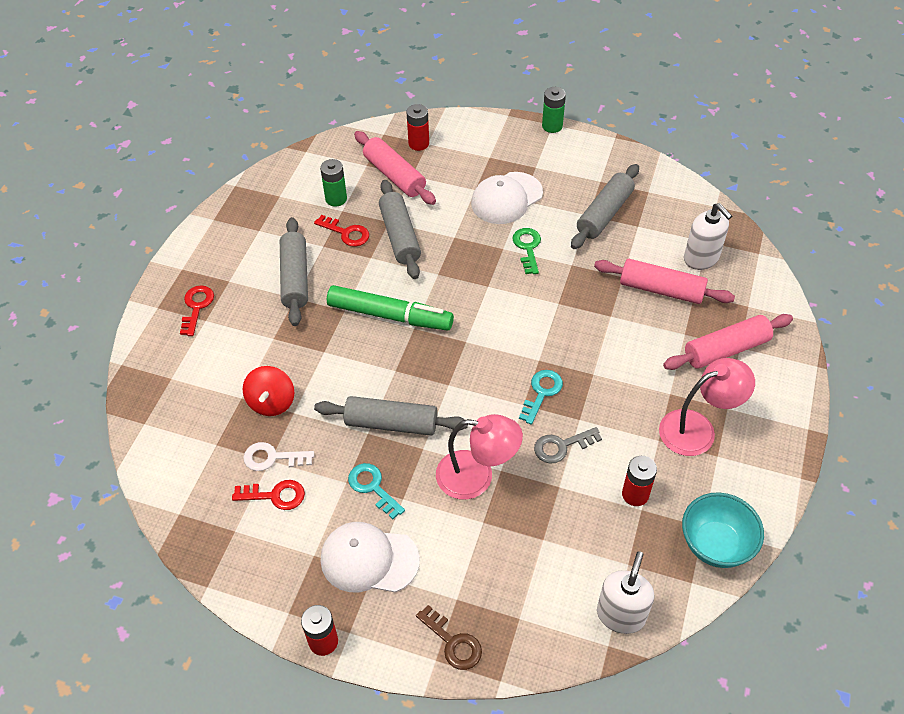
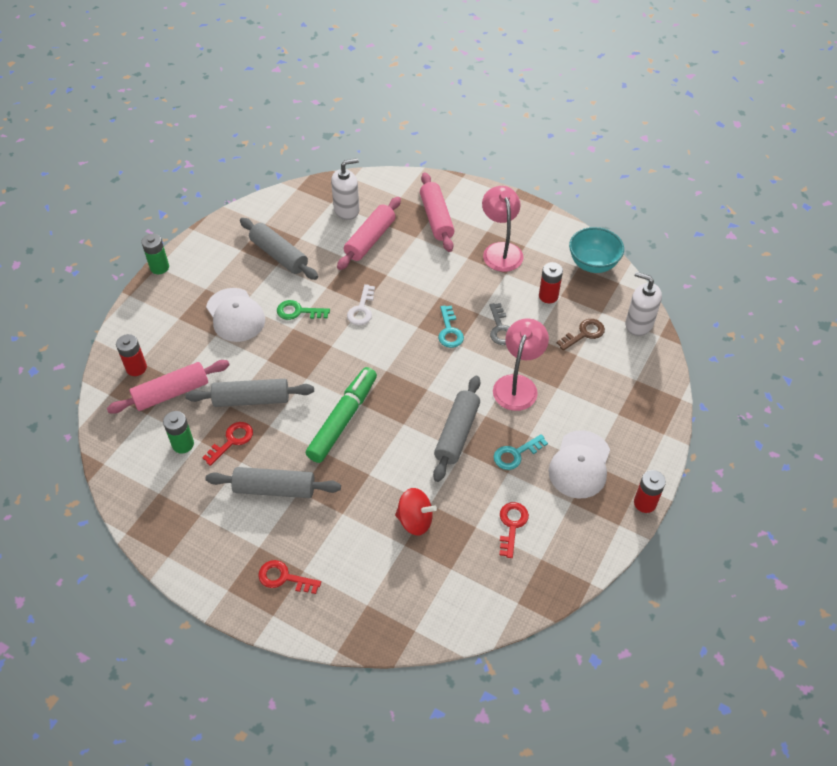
camera: 80 degrees left, 0 degrees up
white key [243,442,314,471] -> white key moved to [347,284,375,325]
brown key [416,605,482,670] -> brown key moved to [557,319,605,351]
turquoise key [519,370,563,425] -> turquoise key turned 135 degrees counterclockwise [438,305,464,348]

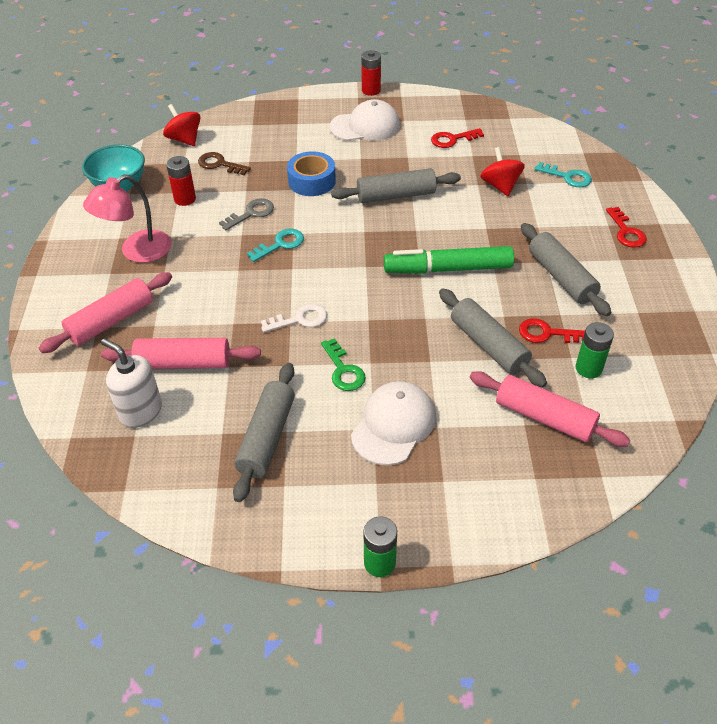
camera: 120 degrees left, 5 degrees down
red battery [116,334,147,376] -> none
pink lamp [493,318,549,411] -> blue tape [287,151,336,196]
turquoise key [494,434,548,470] -> turquoise key moved to [535,162,592,187]
white soap dispenser [625,272,662,336] -> red spinning top [163,104,200,146]

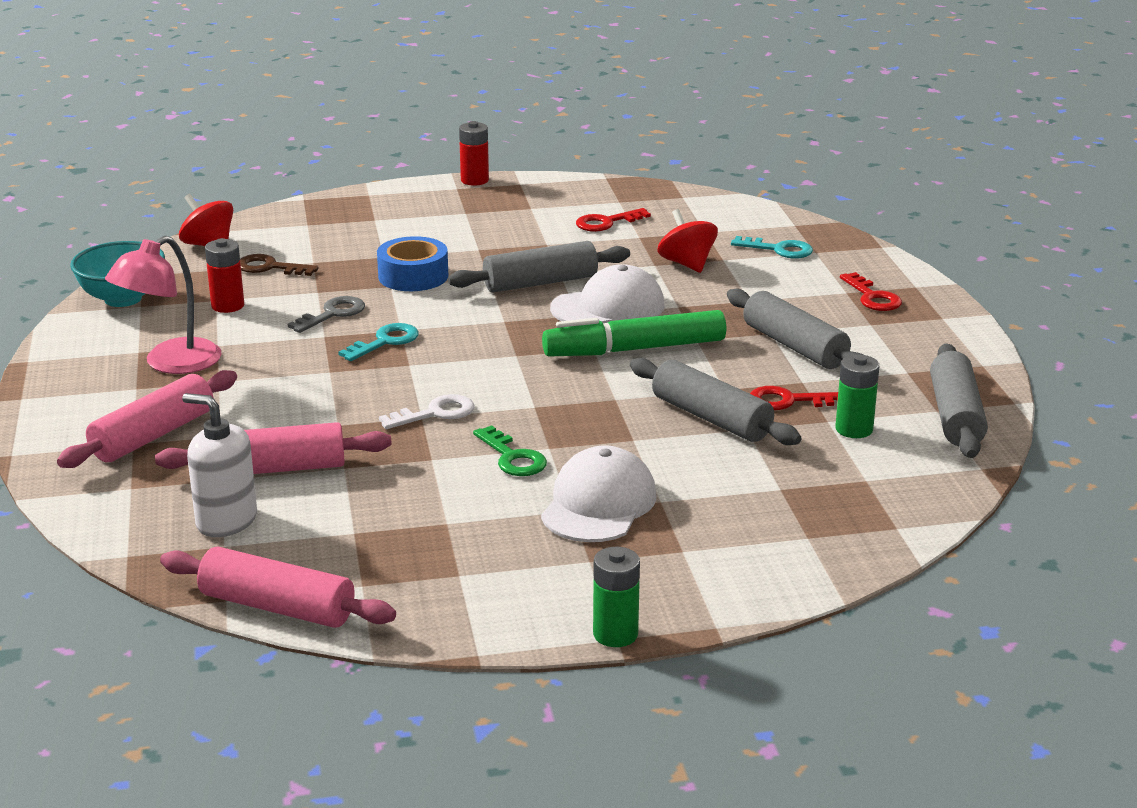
camera: 10 degrees left, 20 degrees down
grey rolling pin [233,363,295,502] -> grey rolling pin moved to [930,344,988,458]
white cap [330,99,400,141] -> white cap moved to [550,264,664,323]
pink rolling pin [470,371,630,447] -> pink rolling pin moved to [160,546,396,628]

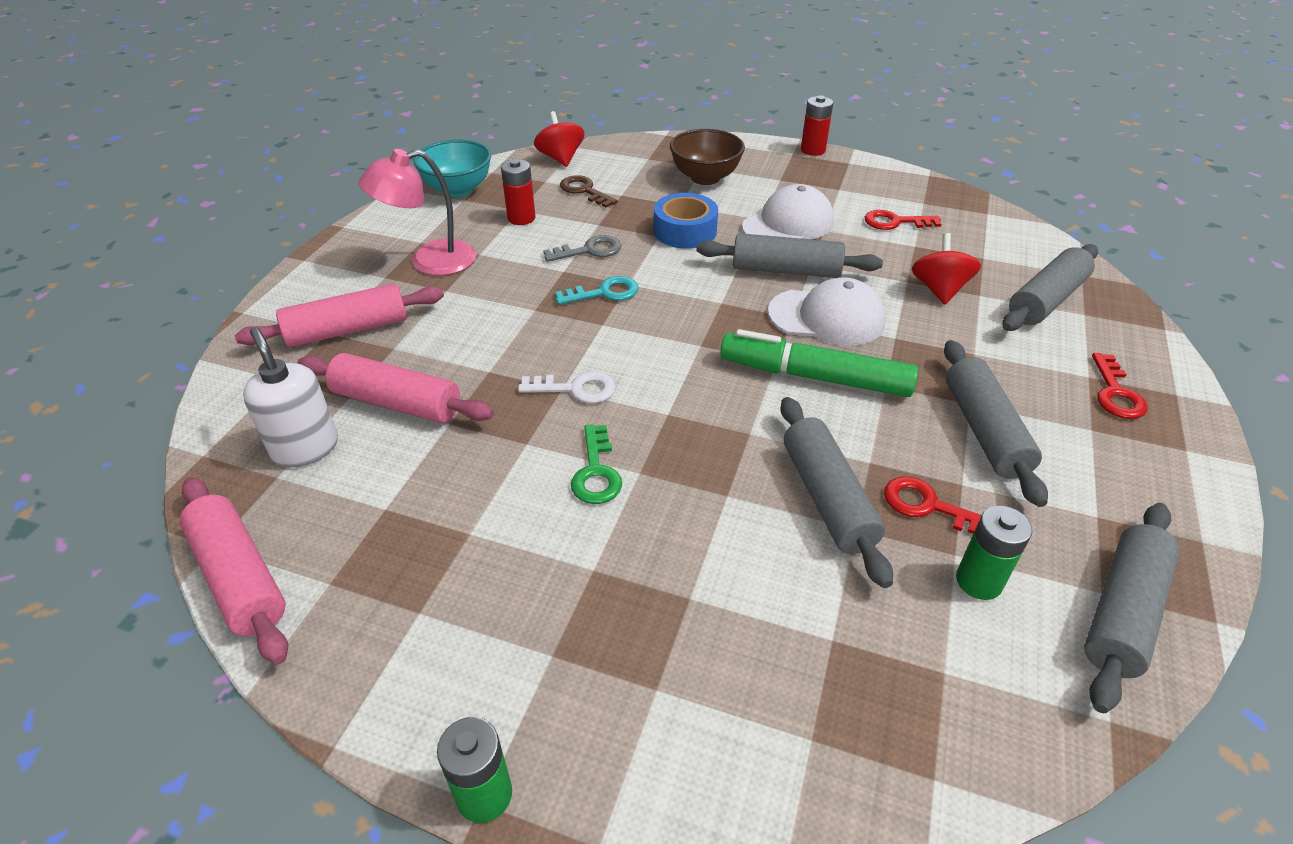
camera: 30 degrees right, 15 degrees up
white cap [541,445,657,542] -> white cap moved to [742,184,834,239]
turquoise key [731,236,813,259] -> grey rolling pin [1003,244,1098,331]
none -> brown bowl [670,129,745,185]

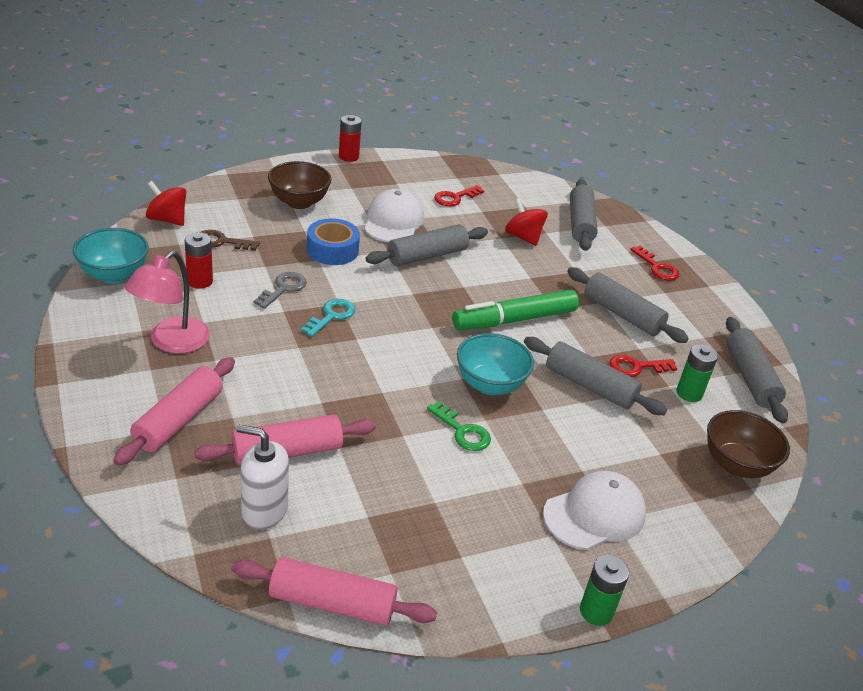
camera: 45 degrees left, 5 degrees down
white key [518,372,616,403] -> none
white cap [768,277,886,346] -> white cap moved to [543,471,646,550]
none -> turquoise bowl [457,333,534,395]
none -> brown bowl [707,410,790,478]

